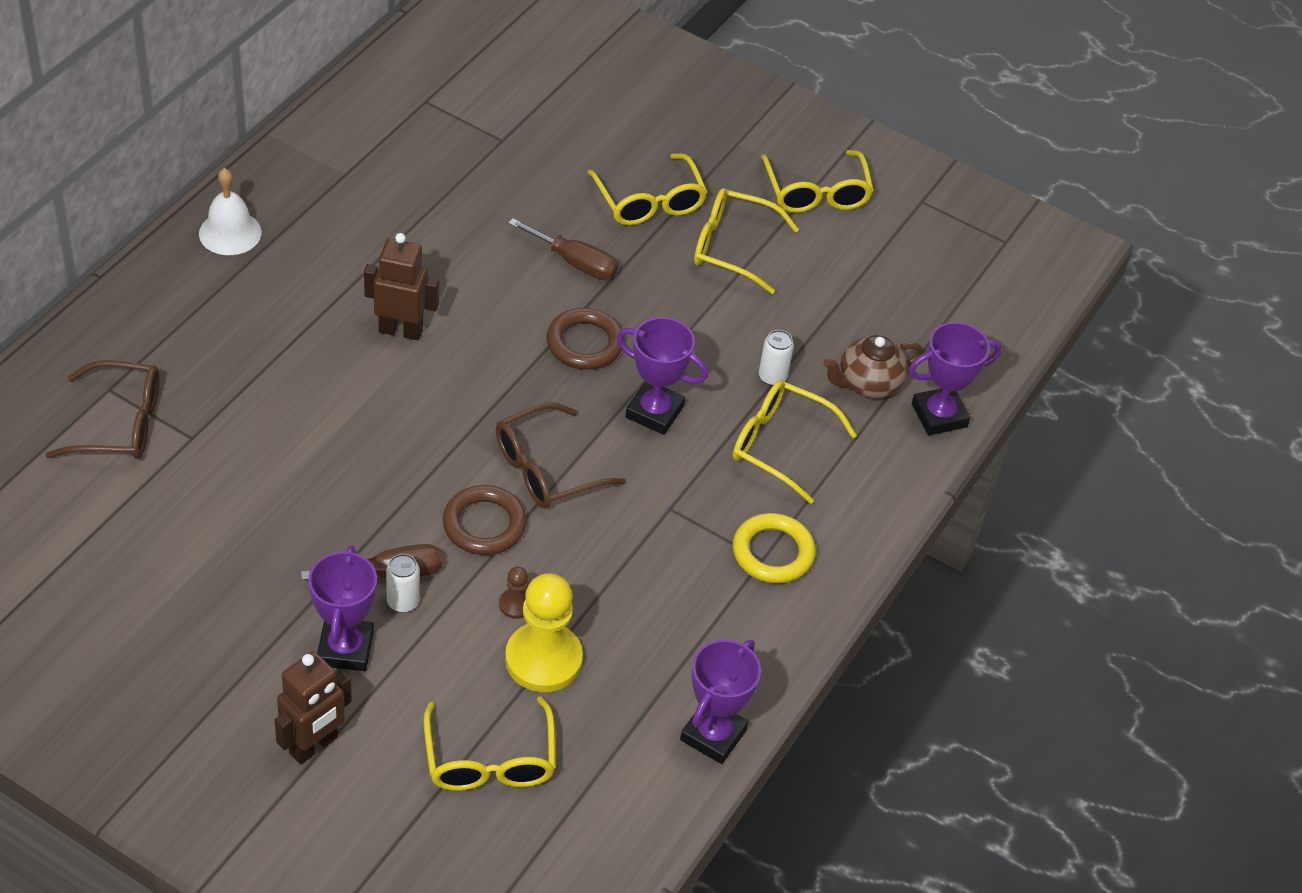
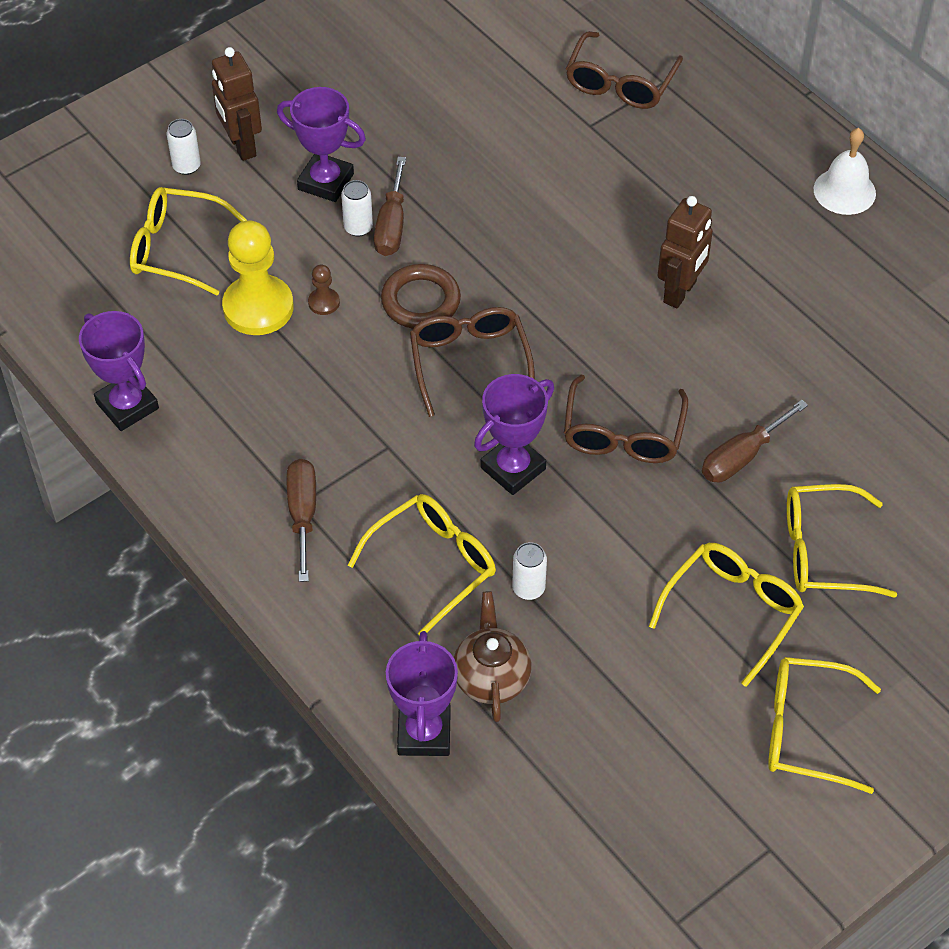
camera: 115 degrees right, 5 degrees up
brown ring [547,308,624,370] -> brown glasses [564,375,688,463]
yellow ring [733,513,816,583] -> brown screwdriver [286,459,316,582]
none -> white can [167,119,201,175]

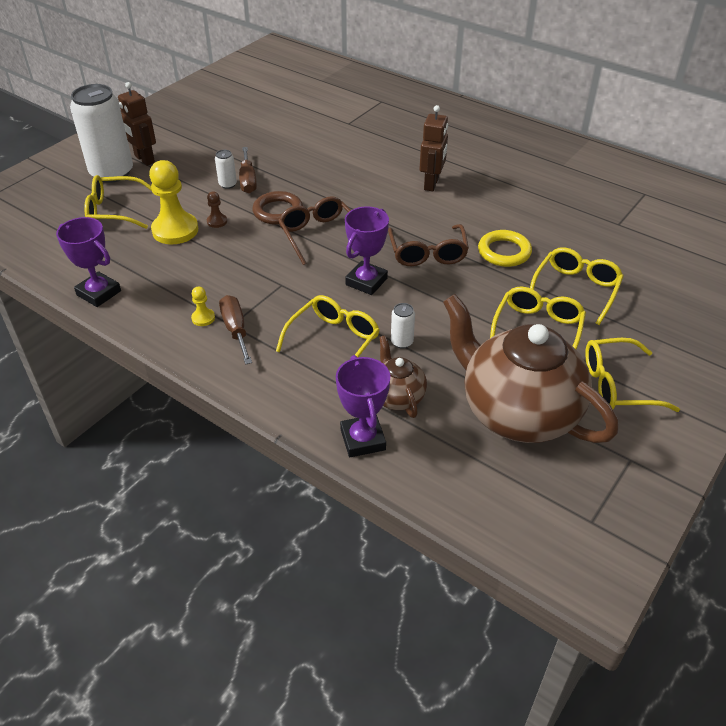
camera: 15 degrees left, 10 degrees down
white can [167,119,201,175] -> white can [70,84,133,183], size x2.47
purple trophy [277,87,366,202] -> none
brown glasses [566,31,683,109] -> none
brown screwdriver [702,400,808,483] -> yellow ring [478,230,532,267]
yellow glasses [787,484,897,598] -> yellow glasses turned 135 degrees clockwise [530,247,624,325]
white bell [814,128,876,215] -> none
none -> yellow pawn [191,286,215,326]
none -> brown teapot [443,294,618,443]

